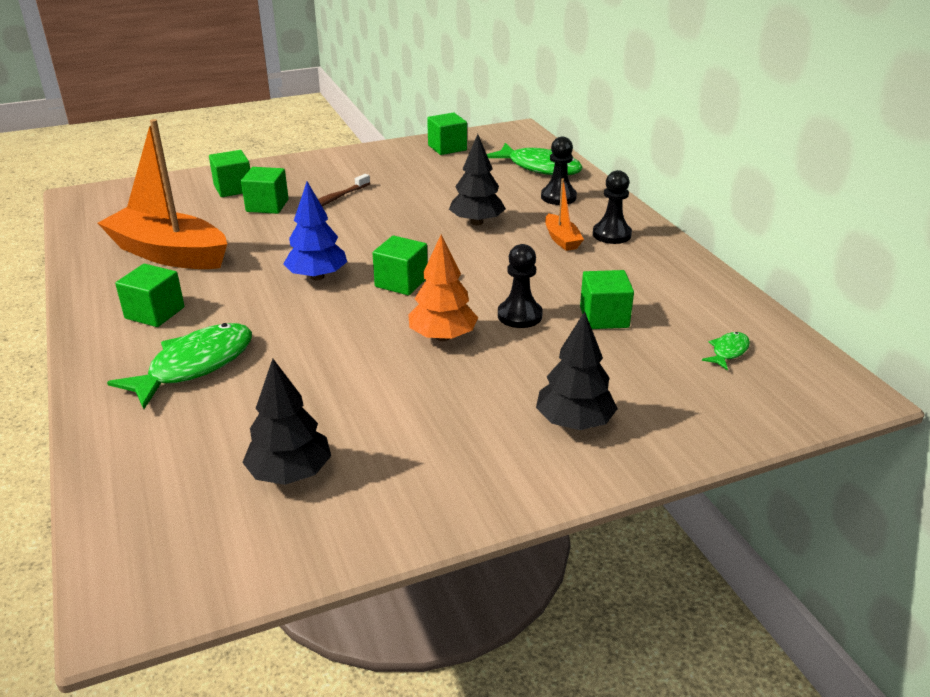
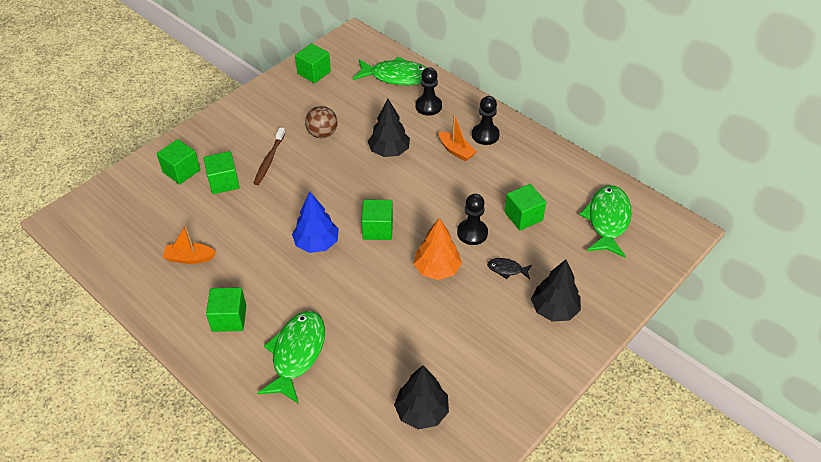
camera: 25 degrees left, 15 degrees up
orange boat [98,119,227,269] -> orange boat [163,225,216,264], size x0.46
green fish [702,332,750,370] -> green fish [579,185,632,258], size x2.15
none -> brown ball [305,106,337,138]
none -> black fish [487,258,532,279]

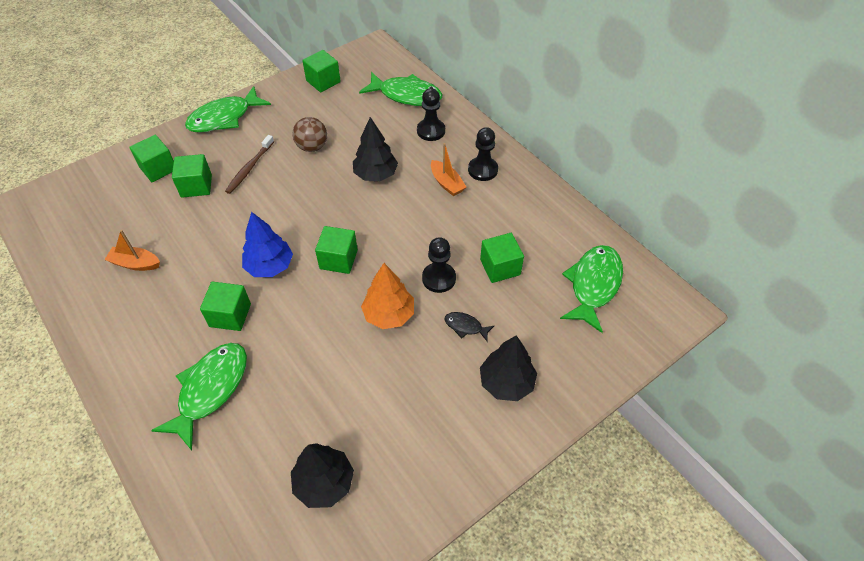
camera: 10 degrees right, 5 degrees up
green cube [206,287,246,332] -> green cube moved to [200,282,251,331]
none -> green fish [185,86,271,133]

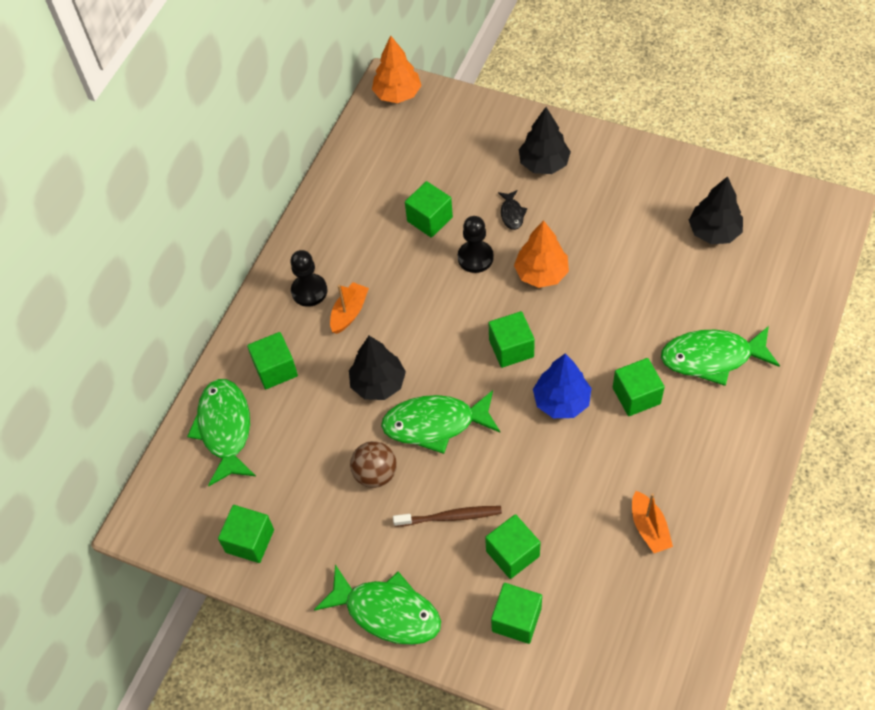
camera: 115 degrees left, 5 degrees up
black pawn [417,88,445,141] -> green cube [247,332,298,389]
green fish [560,245,623,333] -> green fish moved to [381,390,500,454]
none -> orange tree [372,36,422,103]

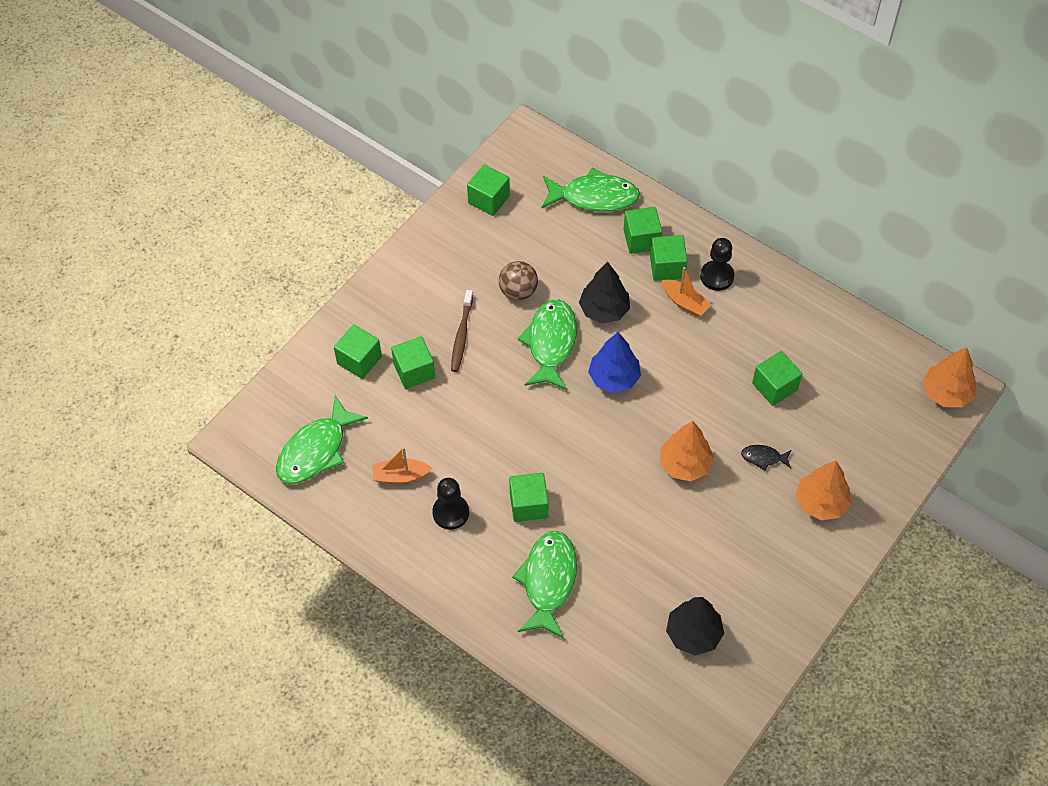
camera: 100 degrees right, 0 degrees up
green fish [314,565,441,645] -> green fish moved to [276,396,368,484]
black pawn [458,216,494,273] -> black pawn moved to [432,478,469,530]
green cube [489,311,535,368] -> green cube moved to [650,235,687,281]
black tree [519,107,571,174] -> orange tree [796,461,851,520]
blue tree [533,354,591,418] -> blue tree moved to [588,332,641,393]

